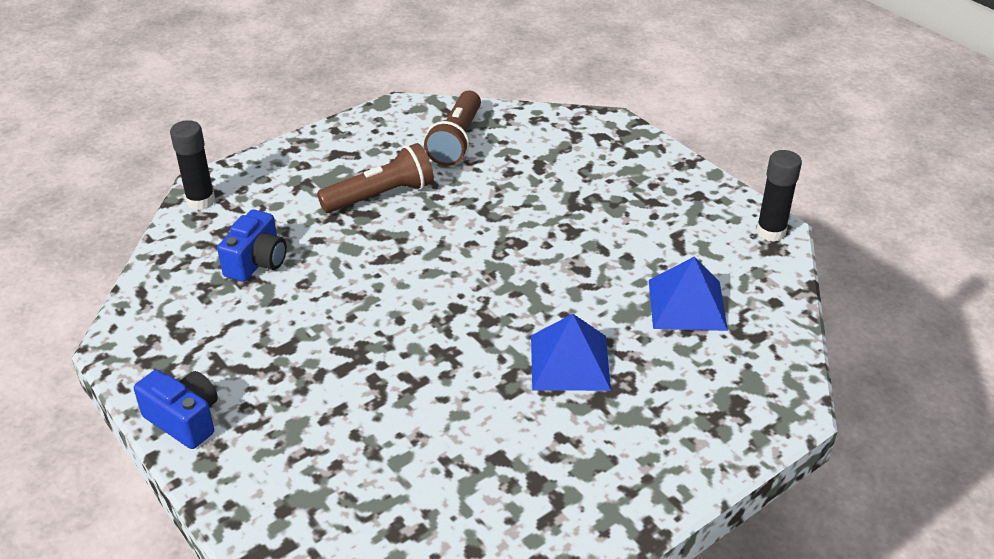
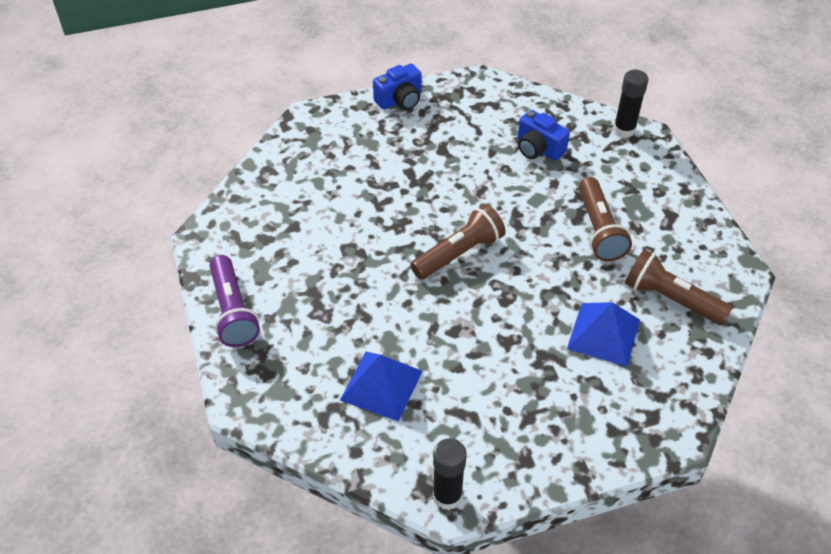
camera: 110 degrees right, 10 degrees up
blue pyramid [531,314,611,391] -> blue pyramid moved to [567,302,640,367]
none -> purple flashlight [210,255,260,347]
none -> brown flashlight [410,204,506,280]

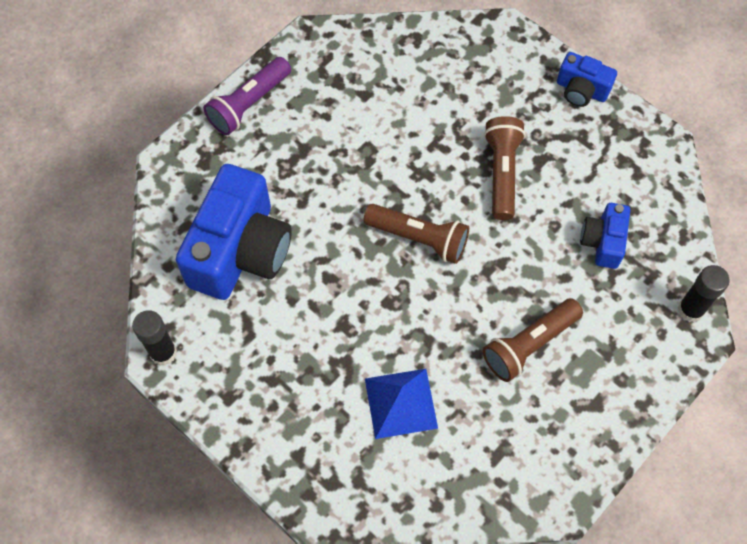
camera: 60 degrees right, 15 degrees up
blue pyramid [340,352,423,422] -> blue camera [176,164,292,300]
brown flashlight [625,250,733,325] -> brown flashlight moved to [484,116,526,220]

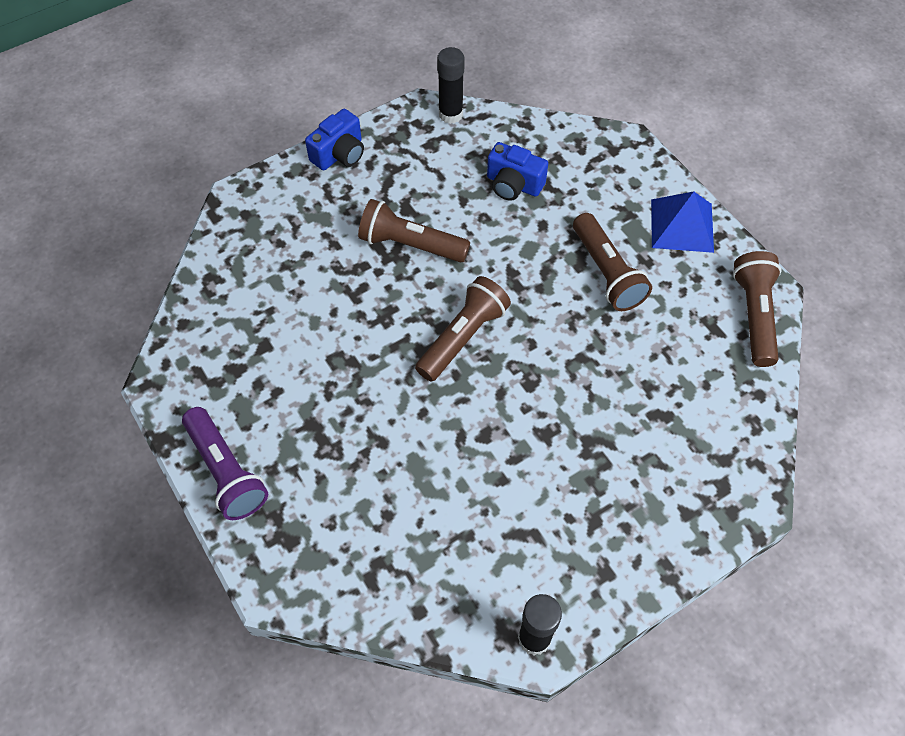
camera: 75 degrees left, 5 degrees down
blue camera [176,164,292,300] -> none
blue pyramid [365,369,438,439] -> blue pyramid moved to [651,192,714,253]
black glue stick [678,265,730,322] -> black glue stick moved to [437,47,465,124]
none -> brown flashlight [733,251,781,367]

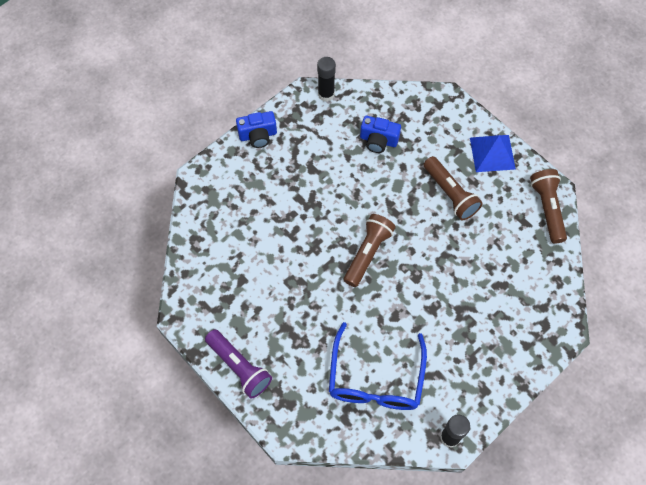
camera: 10 degrees left, 5 degrees up
blue camera [305,109,364,170] -> blue camera turned 45 degrees clockwise [236,111,277,148]
brown flashlight [358,199,470,263] -> none
none -> blue glasses [329,322,427,410]

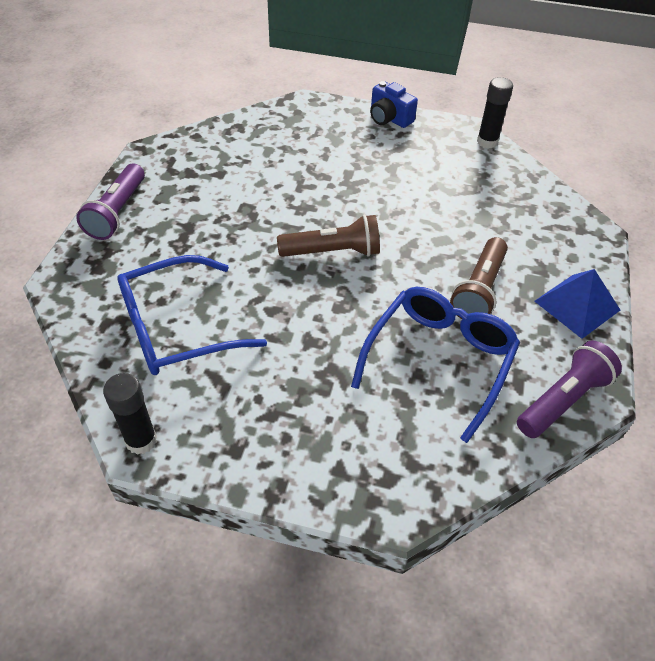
camera: 55 degrees right, 15 degrees down
blue camera [360,116,401,153] -> none
brown flashlight [530,169,567,244] -> purple flashlight [517,341,622,438]
none -> blue glasses [351,287,520,443]

